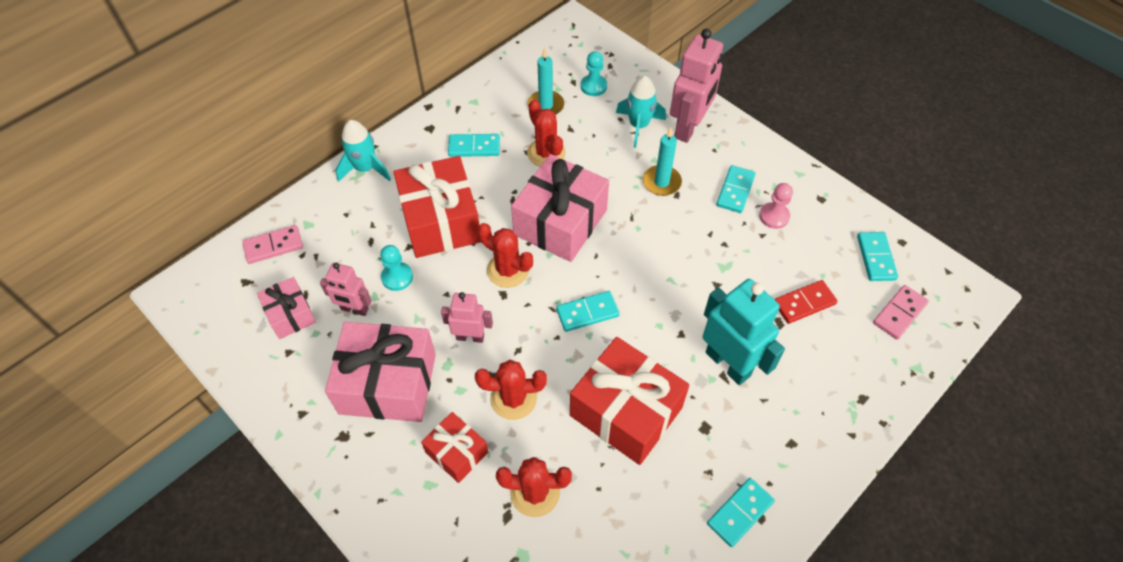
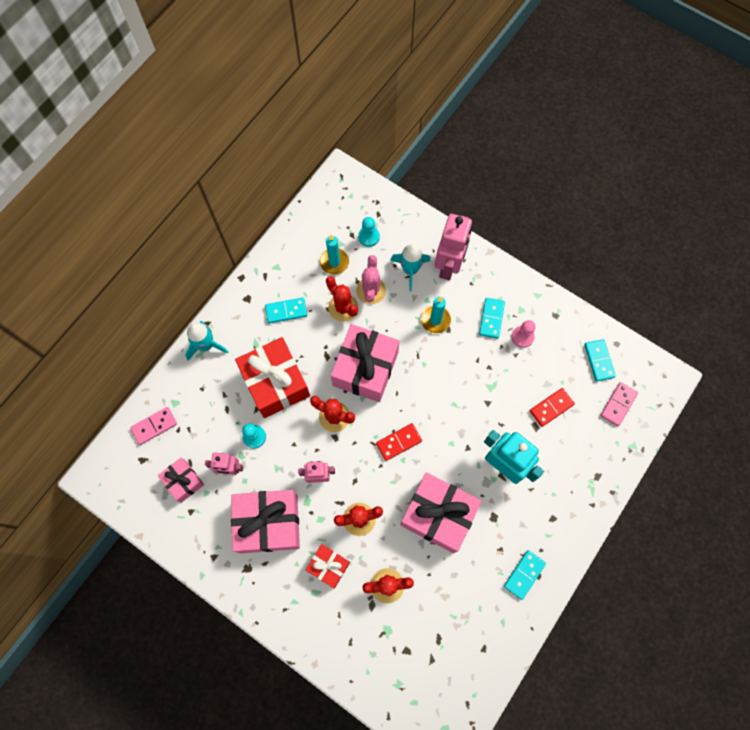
camera: 10 degrees left, 15 degrees up
turquoise domino [556,291,620,332] -> red domino [376,423,422,461]
red gift [570,337,690,465] -> pink gift [400,472,482,553]
none -> pink cactus [356,255,386,304]

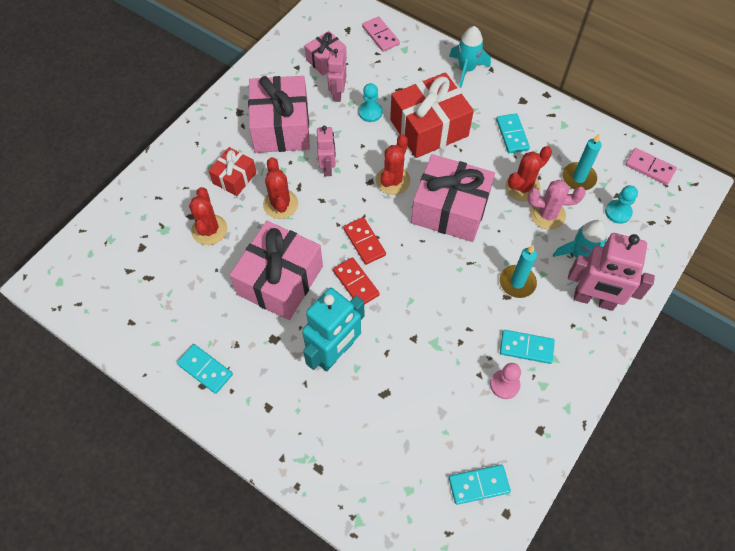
camera: 90 degrees right, 10 degrees down
red domino [530,388,575,427] -> red domino moved to [333,257,380,305]
pink domino [601,382,638,426] -> pink domino moved to [625,148,677,185]

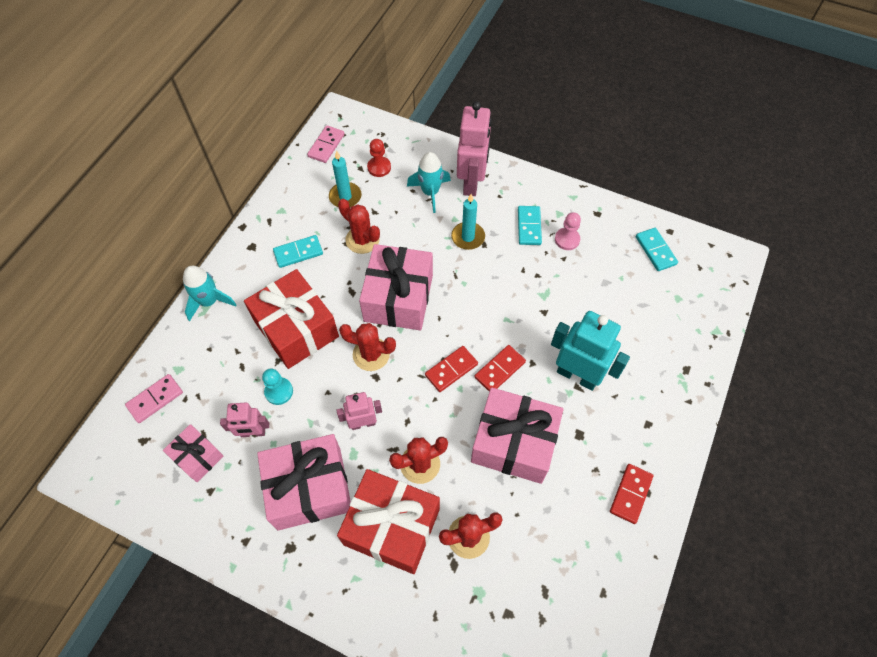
camera: 100 degrees left, 0 degrees up
turquoise domino [177,344,233,394] -> red domino [610,464,653,524]
red gift [208,147,257,196] -> red gift [337,469,440,574], size x1.86
pink cactus [528,180,586,230] -> none
turquoise pawn [605,185,638,224] -> red pawn [367,139,391,177]

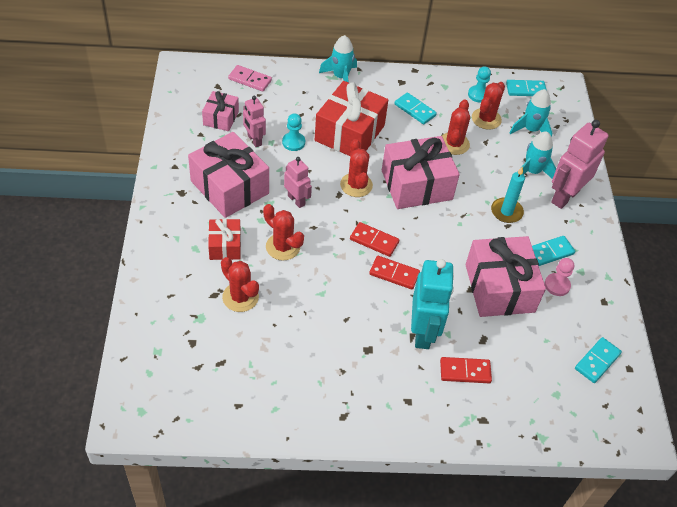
camera: 60 degrees right, 10 degrees down
pink domino [307,125,345,163] -> turquoise domino [506,80,547,96]
turquoise candle [329,151,361,207] -> red cactus [472,82,505,130]
red gift [337,469,440,574] -> red gift [208,219,241,260], size x0.54
red pawn [367,139,391,177] -> turquoise rocket [510,89,552,137]
pink robot [457,101,492,196] -> pink robot turned 150 degrees clockwise [551,120,608,209]
pink gift [471,388,564,484] -> pink gift moved to [466,236,546,317]
red domino [610,464,653,524] -> red domino moved to [440,357,492,383]
none -> turquoise pawn [468,66,491,103]

